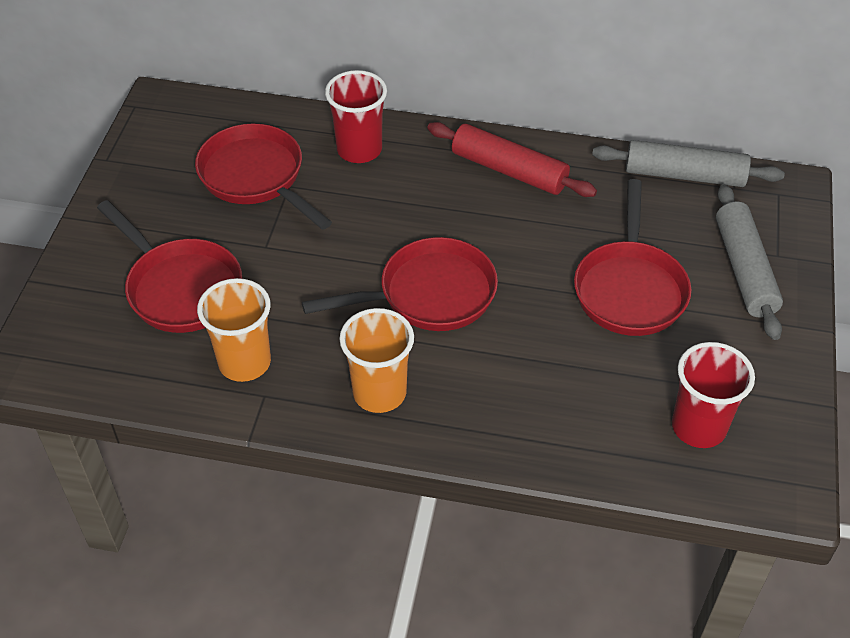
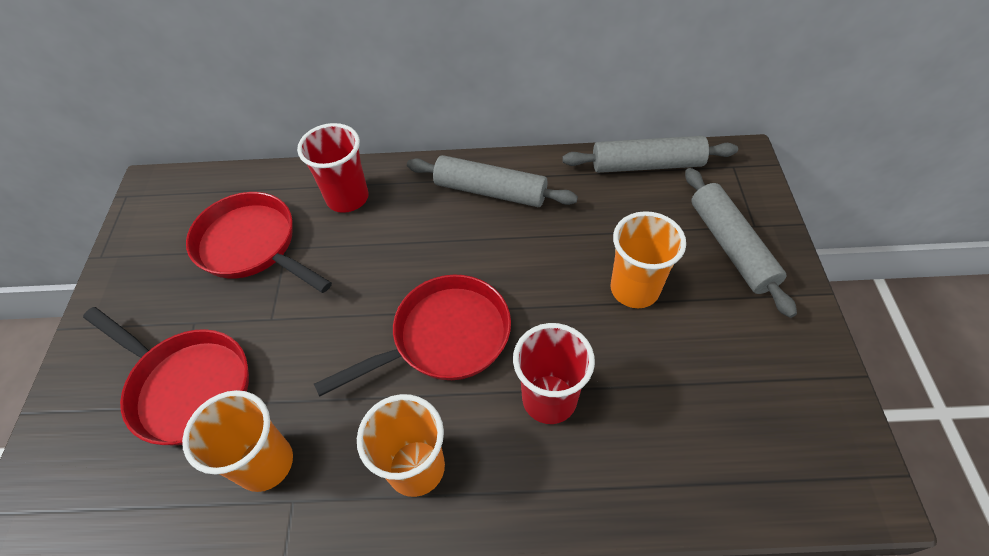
camera: 10 degrees left, 5 degrees up
red rolling pin [427,122,597,197] -> grey rolling pin [407,155,578,207]
red pan [574,179,691,336] -> orange cup [611,211,686,308]
red cup [672,342,755,448] -> red cup moved to [513,323,595,424]

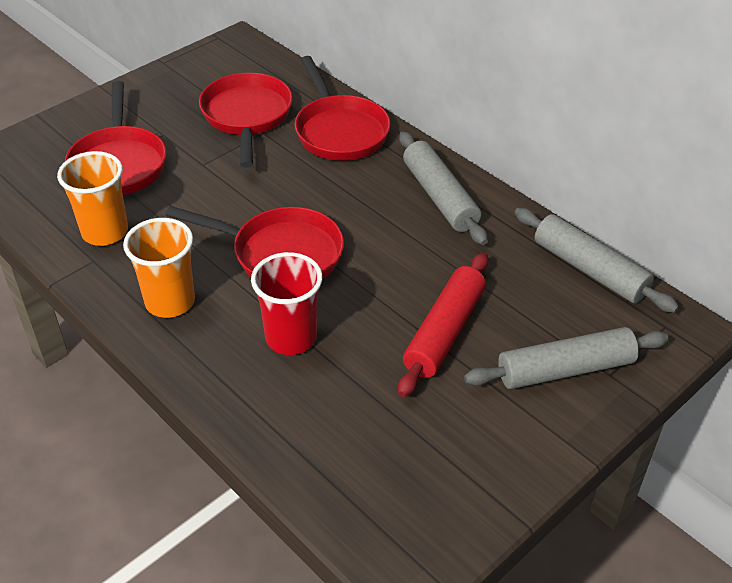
camera: 45 degrees right, 10 degrees down
red cup [297,123,369,213] -> red pan [295,56,391,161]
orange cup [611,211,686,308] -> red rolling pin [398,252,488,397]
grey rolling pin [685,168,797,318] -> grey rolling pin turned 45 degrees clockwise [464,327,669,389]

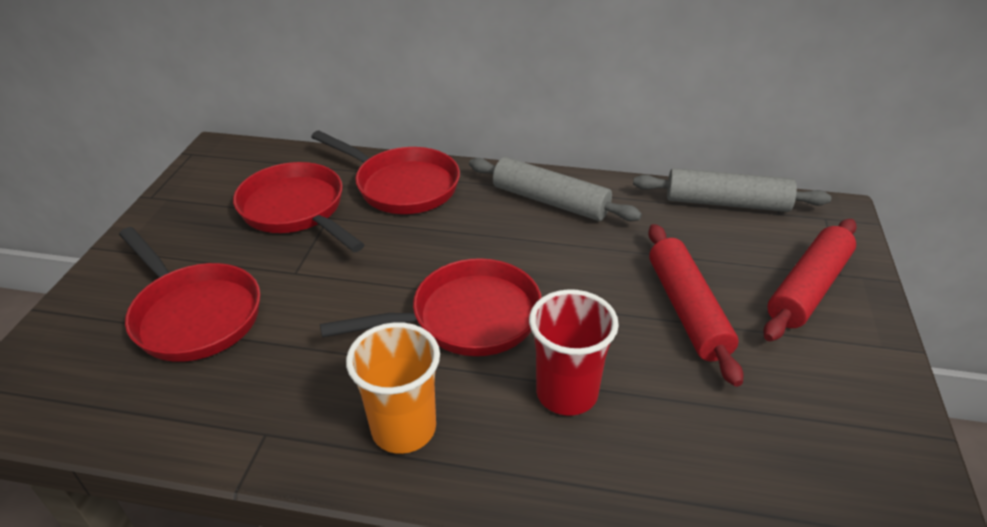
camera: 35 degrees left, 5 degrees down
orange cup [57,151,128,246] -> none
grey rolling pin [464,327,669,389] -> red rolling pin [763,219,857,341]

